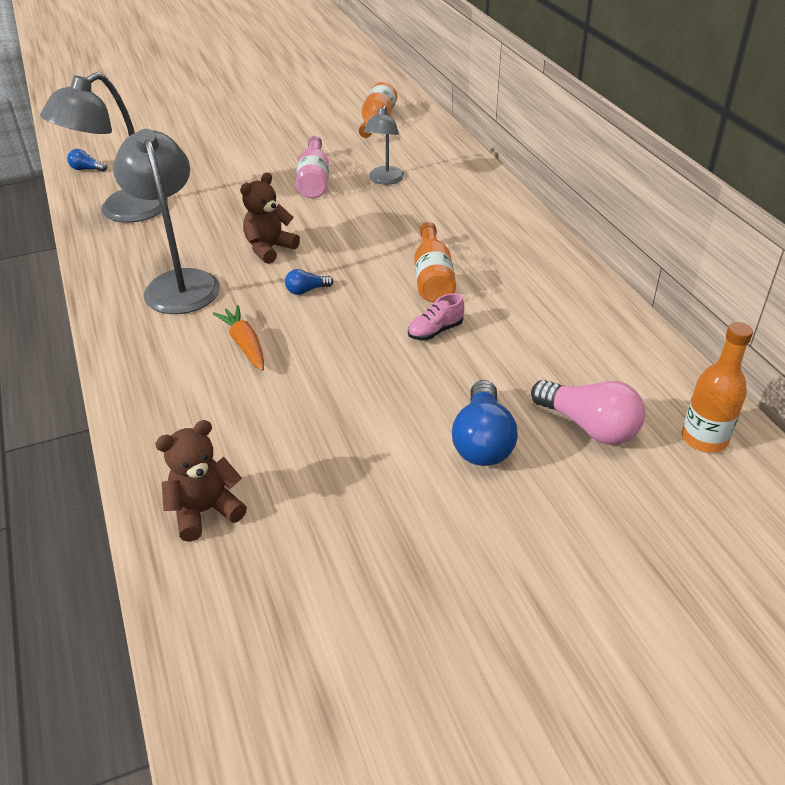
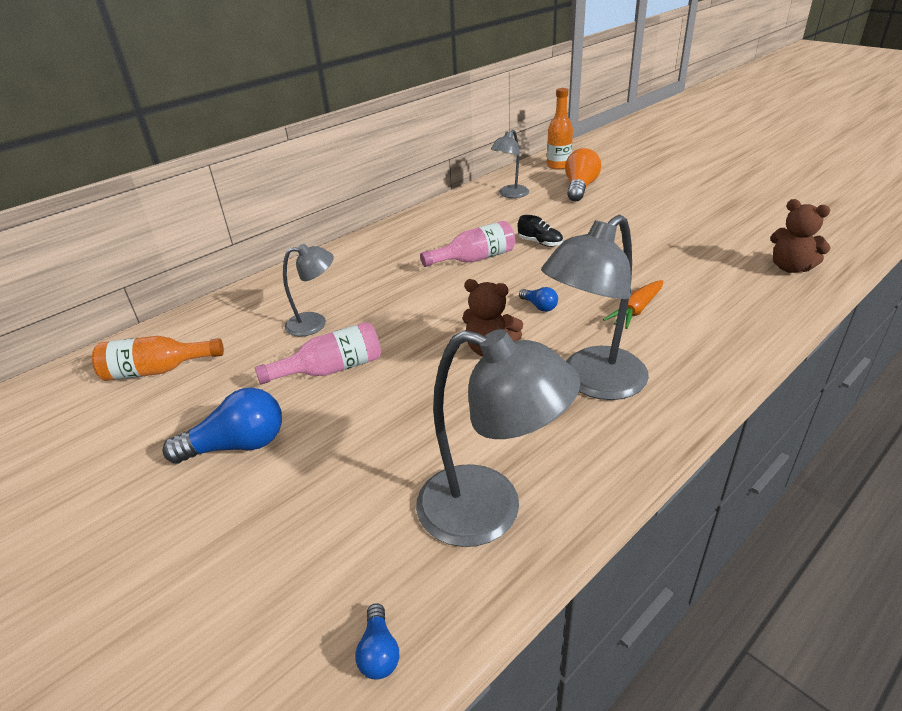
camera: 110 degrees left, 5 degrees down
pink shoe [408,293,464,340] -> black shoe [518,215,563,247]
orange bottle [414,222,456,303] -> pink bottle [420,221,515,267]
blue light bulb [452,380,517,466] -> blue light bulb moved to [162,387,282,464]
pink light bulb [531,380,645,445] -> orange light bulb [565,148,601,201]
none -> grey lamp [491,130,529,198]

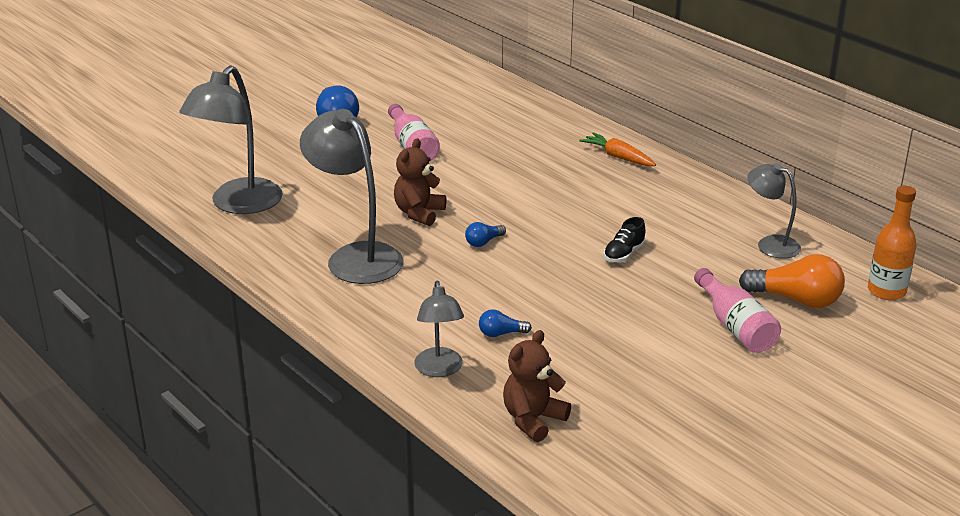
camera: 90 degrees right, 5 degrees down
orange bottle [92,336,224,381] -> none
grey lamp [283,244,334,337] -> grey lamp moved to [414,281,464,377]
blue light bulb [355,603,399,679] -> blue light bulb moved to [479,309,532,337]
pink bottle [420,221,515,267] -> pink bottle moved to [694,268,781,353]
orange carrot [603,280,663,329] -> orange carrot moved to [580,132,656,166]

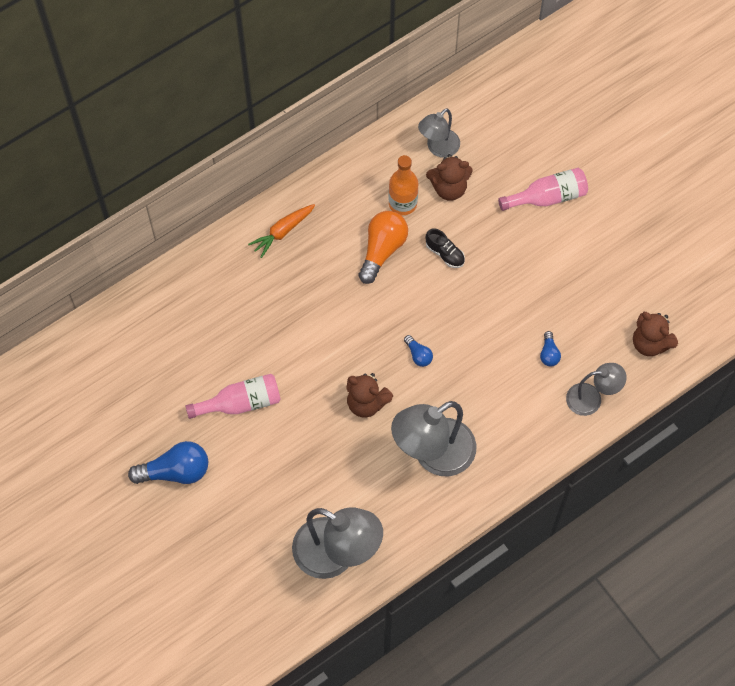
camera: 85 degrees left, 35 degrees up
orange light bulb [739,254,845,308] -> orange light bulb moved to [358,211,408,284]
orange bottle [868,185,917,300] -> orange bottle moved to [389,155,418,215]
none -> brown teddy bear [426,154,473,201]

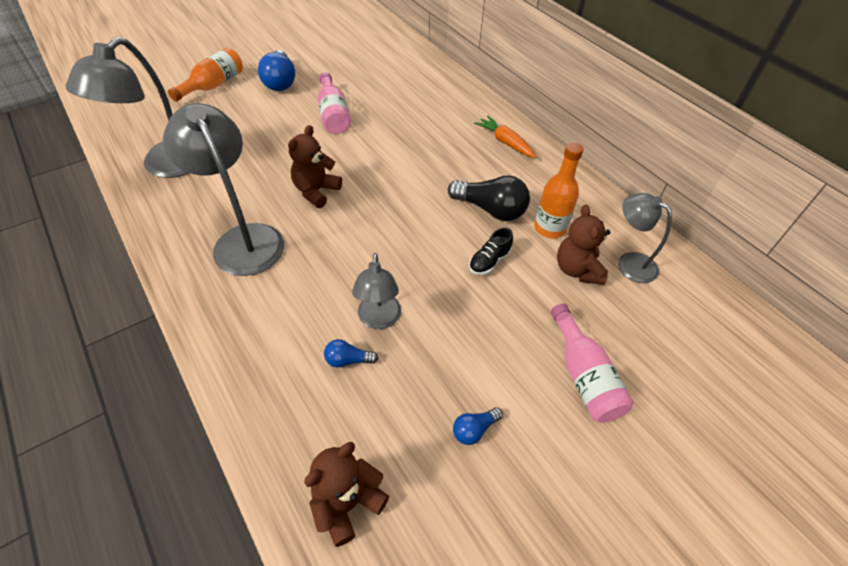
camera: 90 degrees right, 15 degrees down
orange light bulb [358,211,408,284] -> black light bulb [448,175,530,221]
blue light bulb [404,335,433,367] -> blue light bulb moved to [453,408,503,445]
grey lamp [566,363,627,416] -> grey lamp moved to [352,253,401,329]
none -> orange bottle [168,48,243,102]

